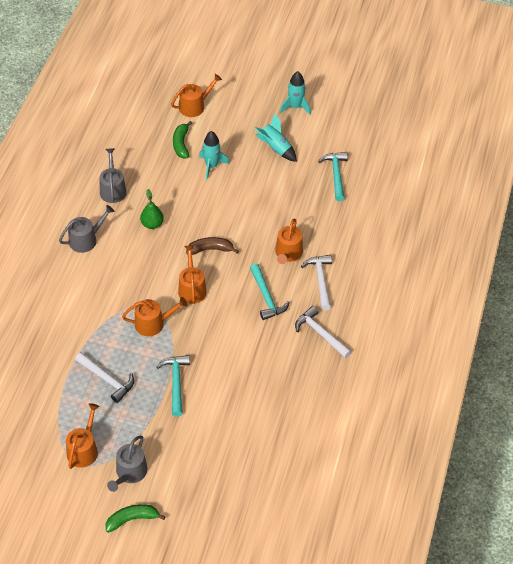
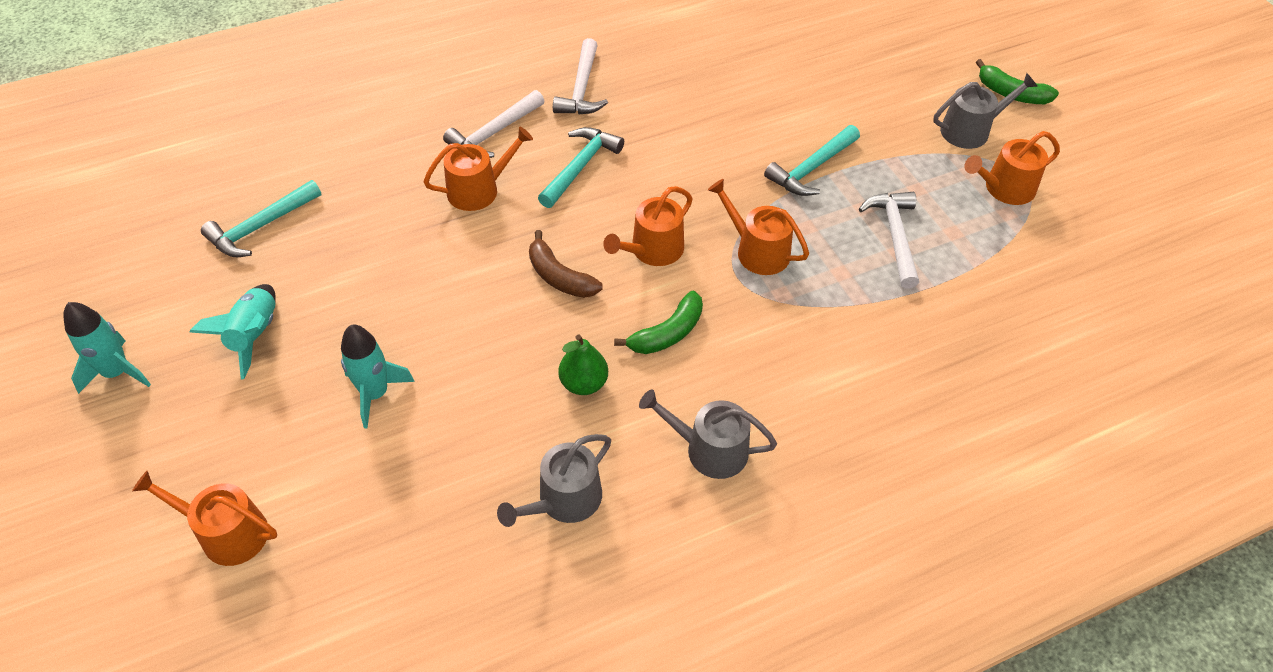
camera: 130 degrees left, 0 degrees up
green banana [173,121,192,158] -> green banana moved to [614,290,703,354]

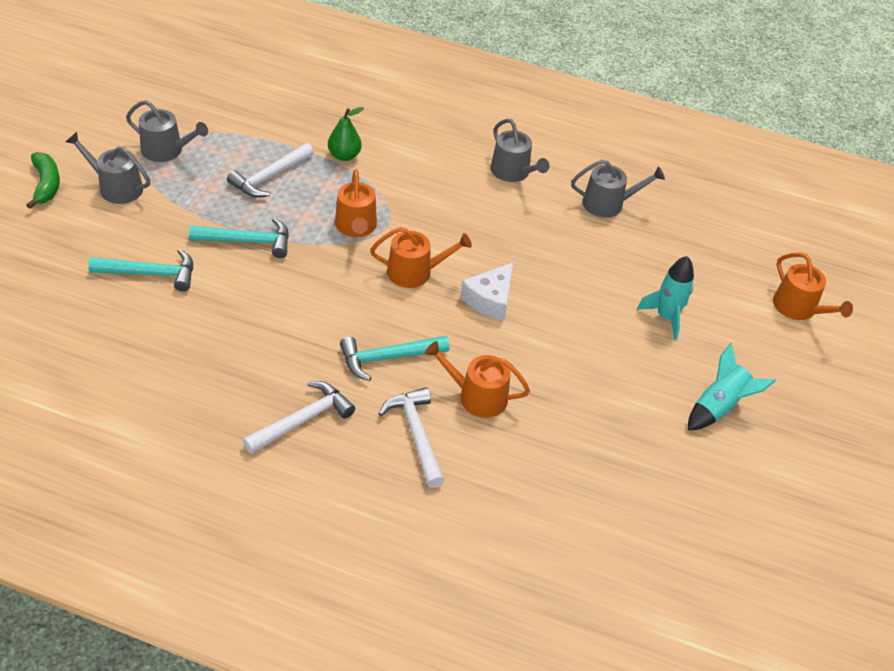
camera: 140 degrees left, 5 degrees down
turquoise rocket [63,302,151,394] -> none
turquoise hammer [201,180,321,257] -> turquoise hammer moved to [88,249,193,292]
white hammer [443,90,545,158] -> white hammer turned 105 degrees counterclockwise [379,387,444,488]
brown banana [529,230,603,298] -> white cheese [460,263,513,321]
green pear [558,334,608,395] -> green pear moved to [328,107,364,161]
green banana [614,290,703,354] -> none
orange watering can [964,131,1060,205] -> grey watering can [126,100,208,162]

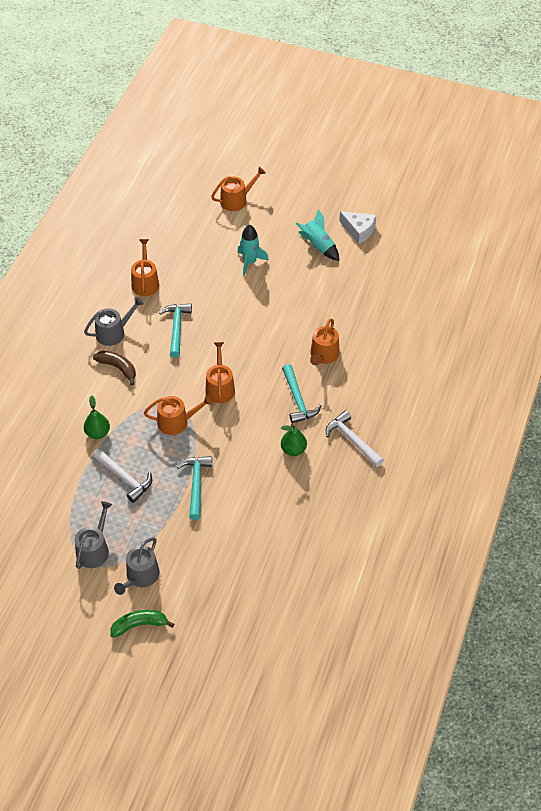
camera: 85 degrees left, 5 degrees up
turquoise hammer [88,249,193,292] -> turquoise hammer moved to [159,304,192,358]
white hammer [379,387,444,488] -> none
white cheese [460,263,513,321] -> white cheese moved to [339,211,376,244]
grey watering can [571,160,665,218] -> orange watering can [131,239,159,296]
none -> brown banana [93,351,136,386]
none -> green pear [281,424,307,456]

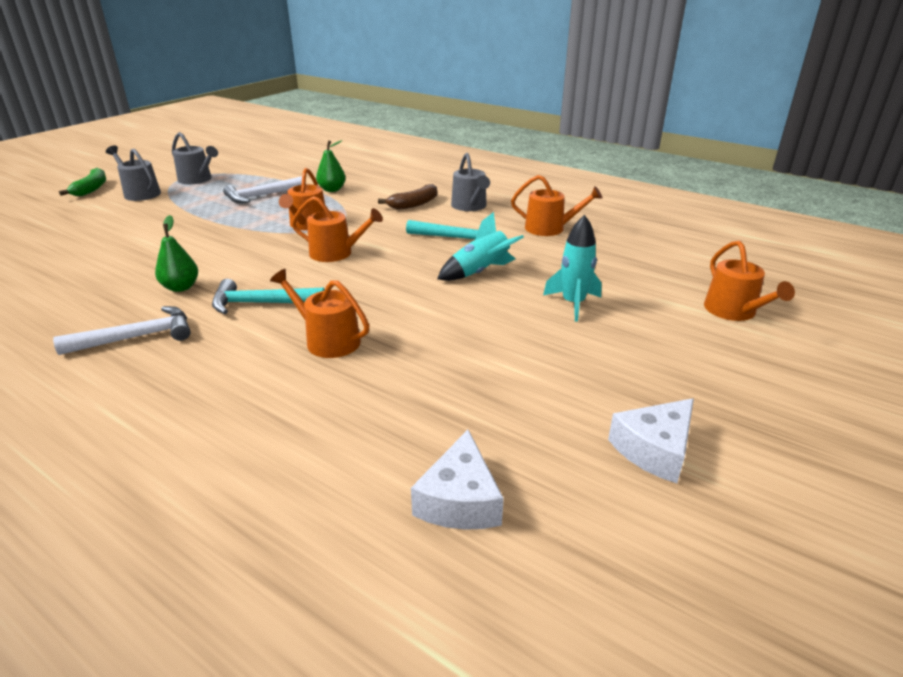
camera: 105 degrees right, 20 degrees down
turquoise hammer [177,456,212,520] -> none
turquoise rocket [296,209,339,261] -> turquoise rocket moved to [437,212,524,281]
none -> white cheese [411,430,504,530]

